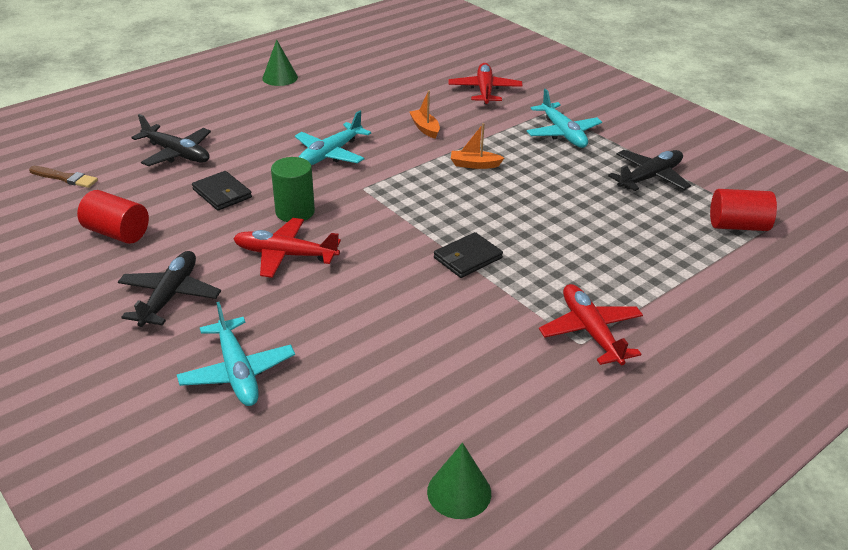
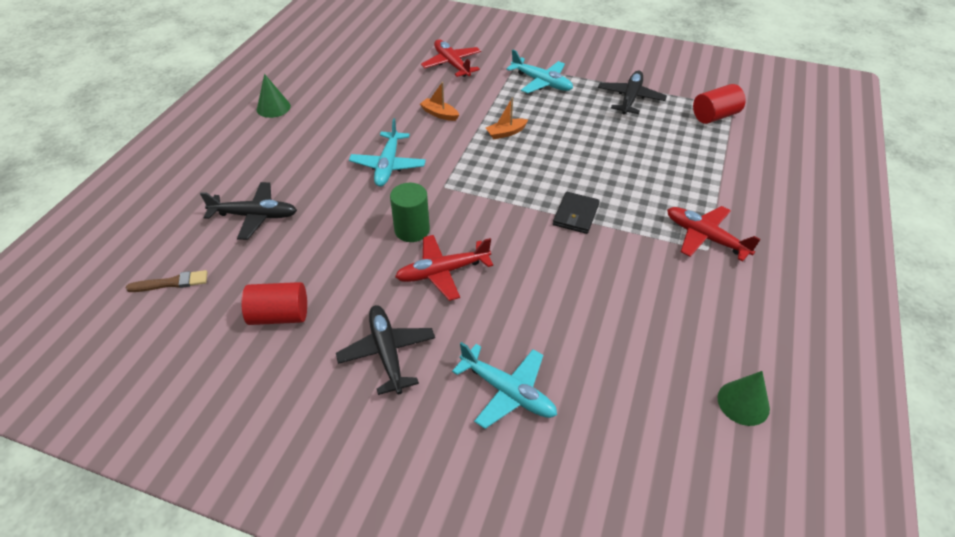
camera: 30 degrees left, 10 degrees up
black wallet [192,171,252,211] -> none

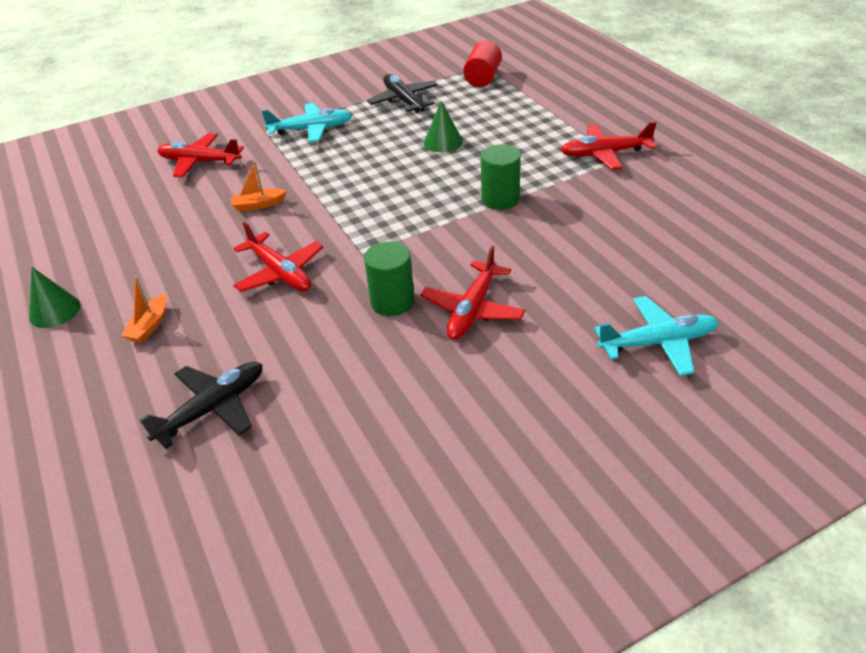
camera: 45 degrees left, 5 degrees down
brown brush [126,270,208,292] -> none
red cylinder [241,282,307,325] -> none
black plane [336,305,435,395] -> none
turquoise plane [349,118,426,187] -> red plane [233,222,323,292]
orange boat [486,97,528,139] -> orange boat moved to [121,276,167,343]
black wallet [553,192,600,234] -> green cylinder [481,144,521,210]
green cone [718,371,770,426] -> green cone moved to [424,101,463,152]

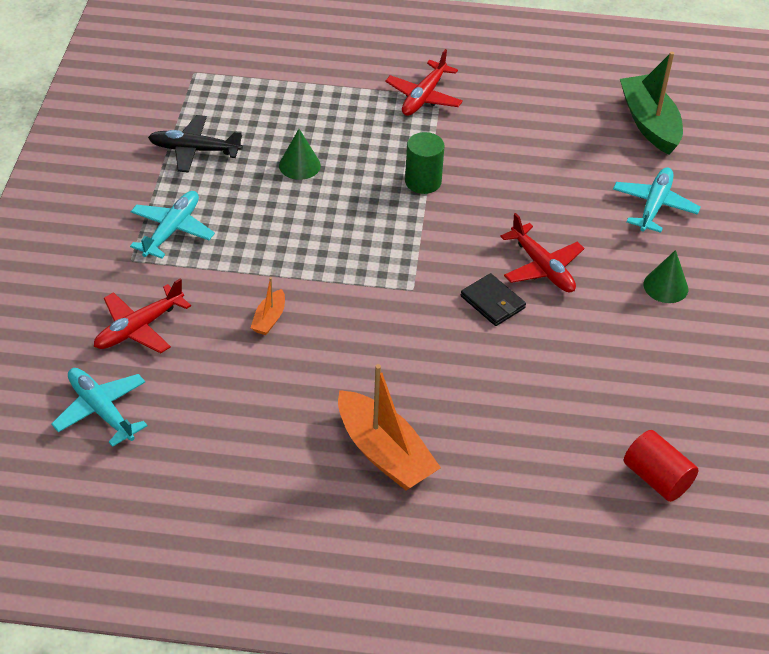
camera: 60 degrees left, 5 degrees up
green cone [29,267,81,328] -> green cone moved to [644,250,688,303]
orange boat [121,276,167,343] -> orange boat [338,364,441,491], size x2.10
black plane [140,362,262,449] -> none
red plane [233,222,323,292] -> none
green cylinder [364,241,415,316] -> black wallet [461,273,526,326]
red cylinder [463,41,502,87] -> red cylinder moved to [624,430,698,502]
none -> turquoise plane [51,368,148,447]
none -> green boat [620,52,683,155]

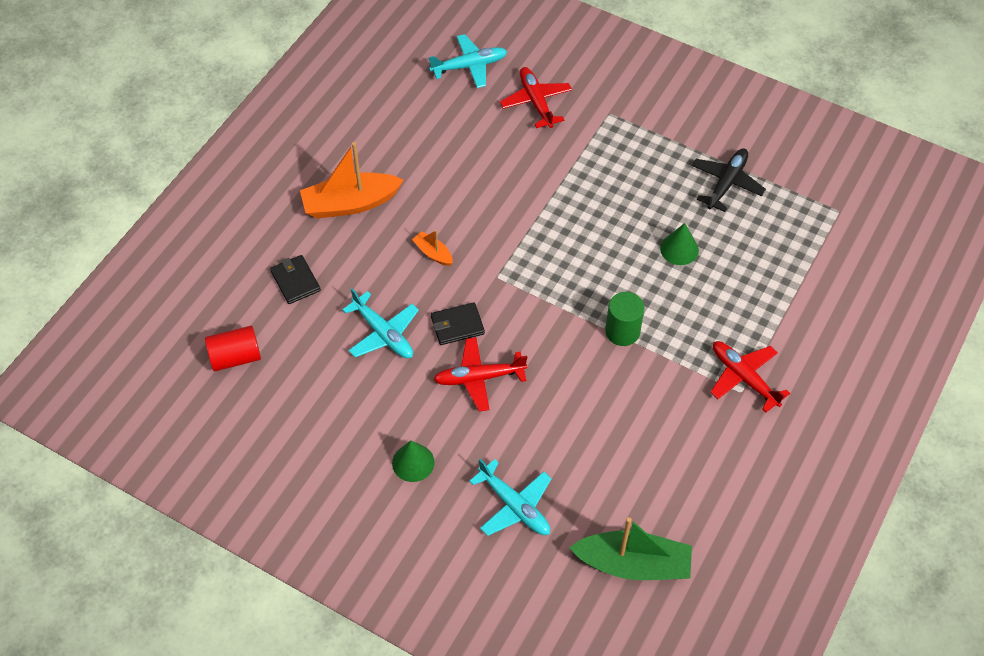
camera: 115 degrees right, 10 degrees up
turquoise plane [130,191,215,259] -> turquoise plane moved to [342,288,419,358]
orange boat [251,277,285,335] -> orange boat moved to [412,230,453,266]
none -> black wallet [270,255,321,304]

